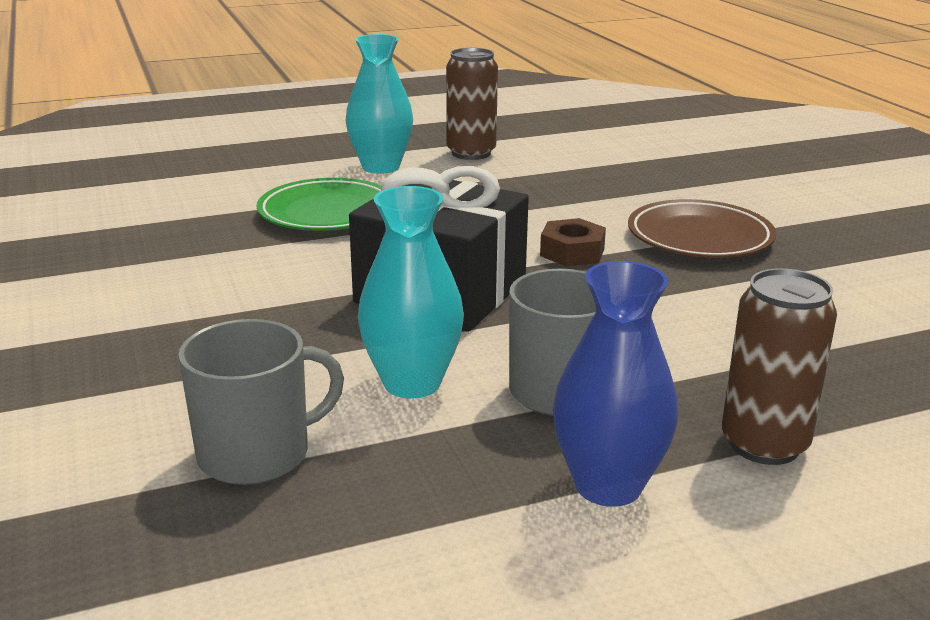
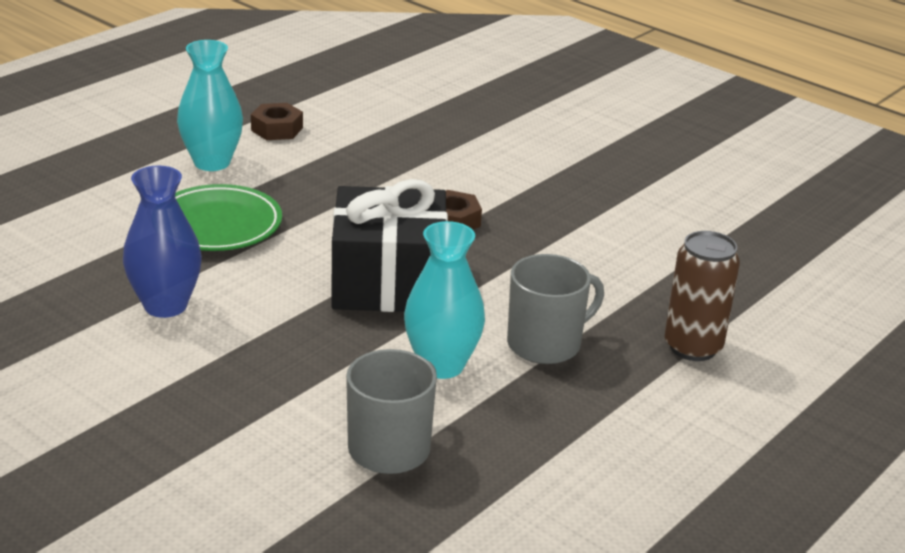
camera: 30 degrees left, 5 degrees up
brown can [446,48,498,160] -> brown nut [251,103,303,140]
blue vase [553,261,678,507] -> blue vase moved to [123,166,202,318]
brown plate [628,199,776,258] -> none

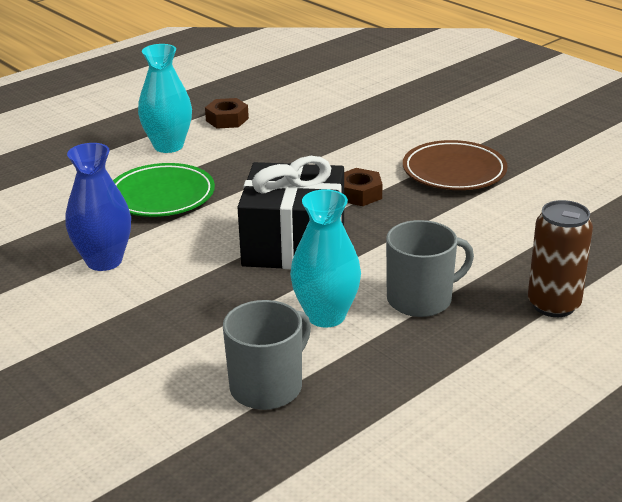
camera: 10 degrees right, 0 degrees up
none -> brown plate [403,140,508,190]

